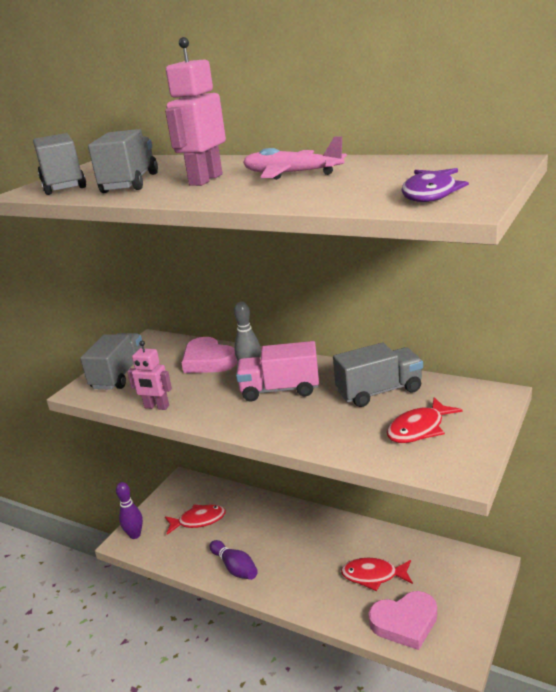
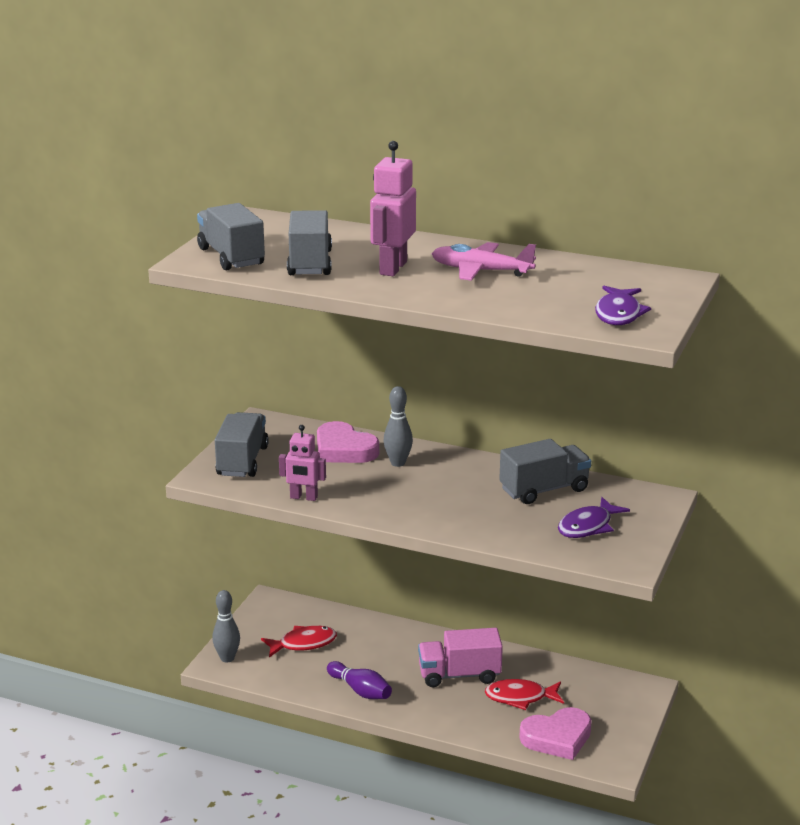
camera: 10 degrees left, 0 degrees up
purple bowling pin [116,482,143,539] -> grey bowling pin [212,590,240,663]
pink truck [236,341,319,402] -> pink truck moved to [418,628,503,687]
red fish [387,397,463,443] -> purple fish [558,497,630,538]

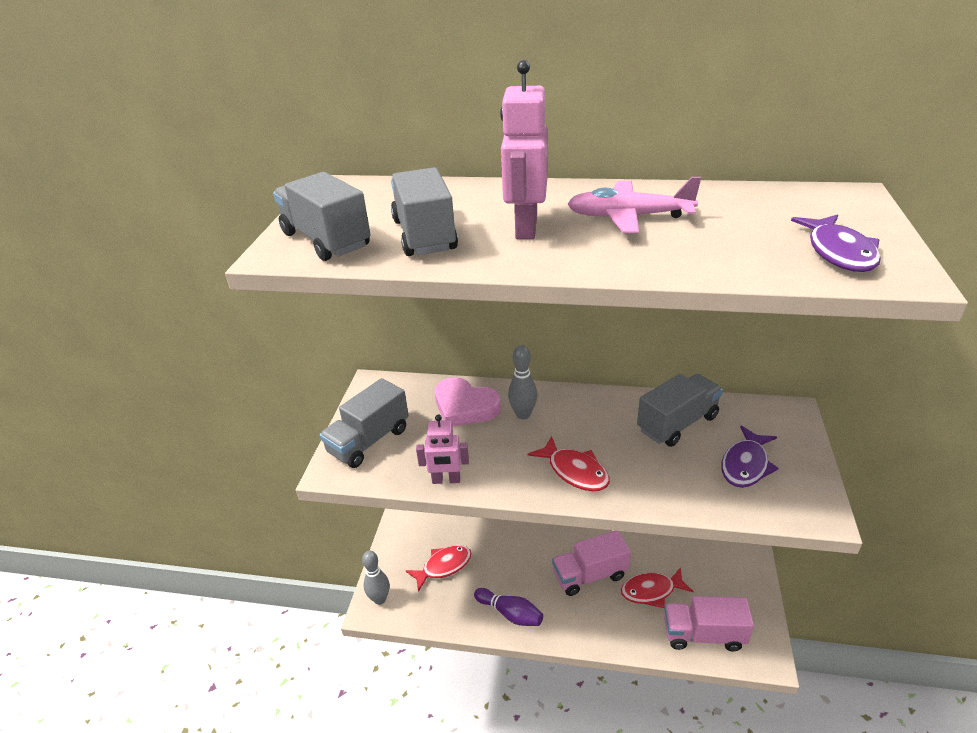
camera: 10 degrees left, 10 degrees up
grey truck [215,412,269,477] -> grey truck turned 135 degrees counterclockwise [320,378,409,468]
pink heart [519,707,592,760] -> pink truck [664,596,754,651]
none -> red fish [528,436,610,491]

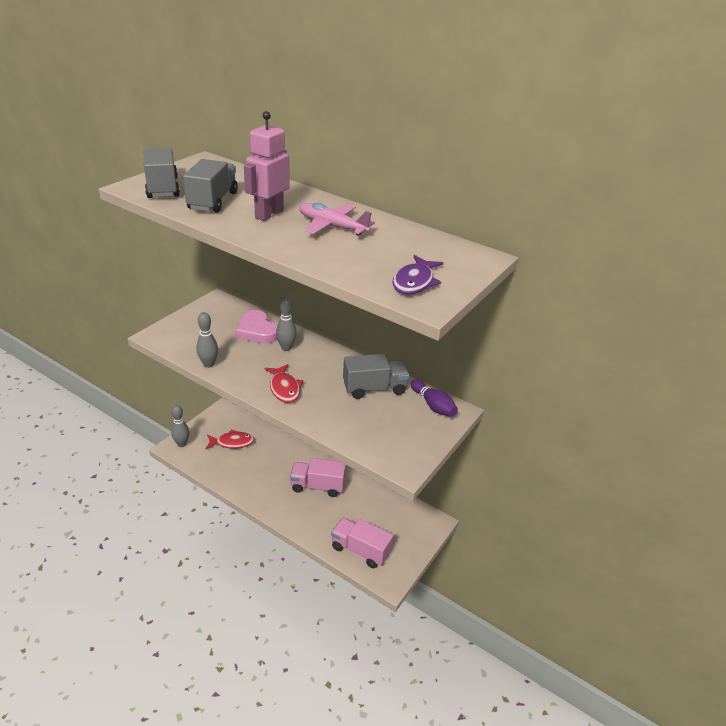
camera: 20 degrees right, 0 degrees up
grey truck [320,378,409,468] -> none
pink robot [416,414,469,484] -> grey bowling pin [196,312,218,368]
purple bowling pin [474,588,543,626] -> purple bowling pin moved to [411,379,458,417]
red fish [621,567,694,608] -> none
purple fish [721,425,779,488] -> none

